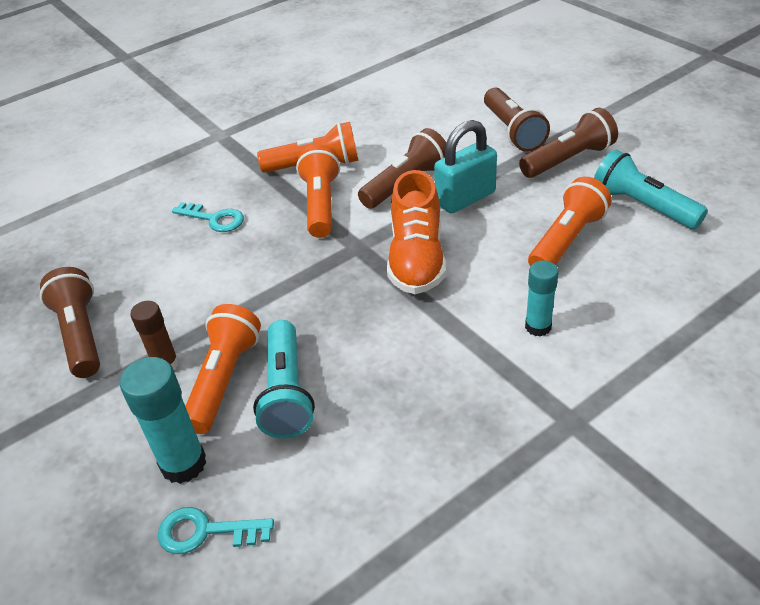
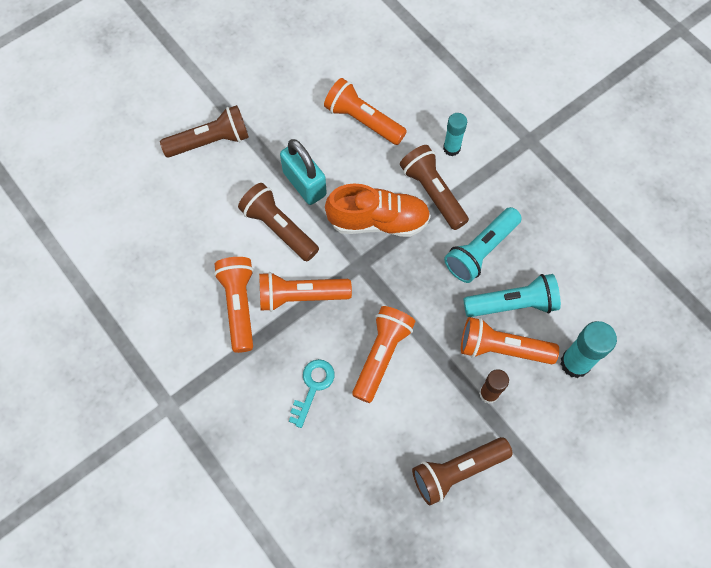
camera: 95 degrees left, 25 degrees up
turquoise key [158,507,274,554] -> none
brown flashlight [519,108,618,178] -> brown flashlight moved to [400,145,469,230]
turquoise flashlight [594,149,708,229] -> turquoise flashlight moved to [444,207,522,283]
none -> orange flashlight [352,306,416,403]

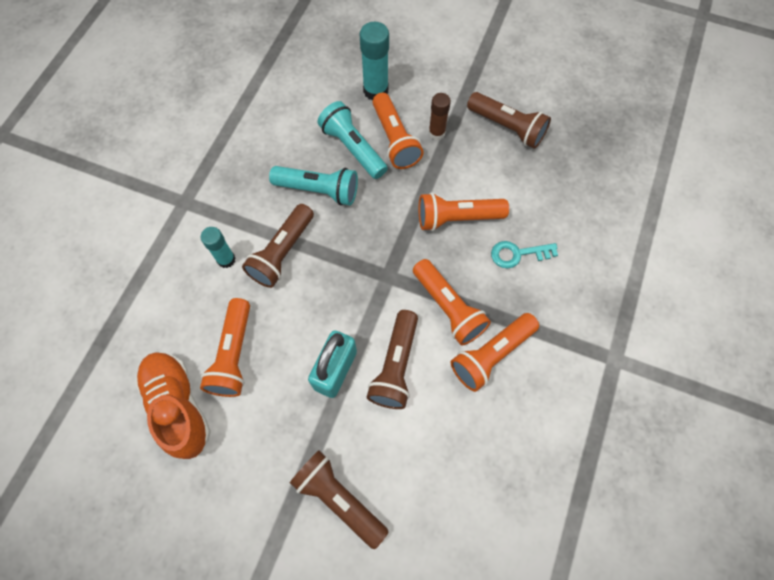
camera: 120 degrees left, 0 degrees up
orange shoe [325,184,431,237] -> orange shoe moved to [135,352,211,459]

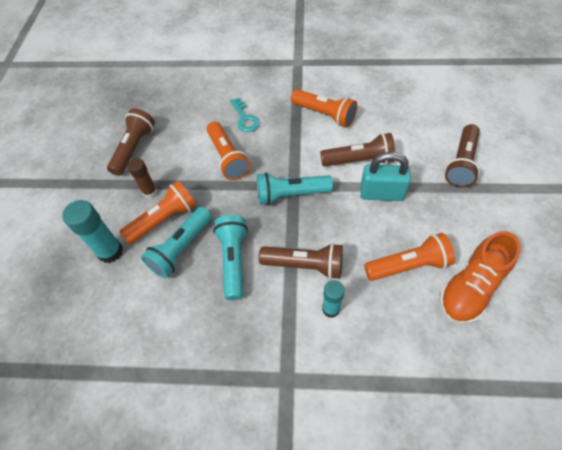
camera: 105 degrees left, 10 degrees down
orange flashlight [413,259,491,346] -> none
none -> turquoise flashlight [257,172,333,205]

